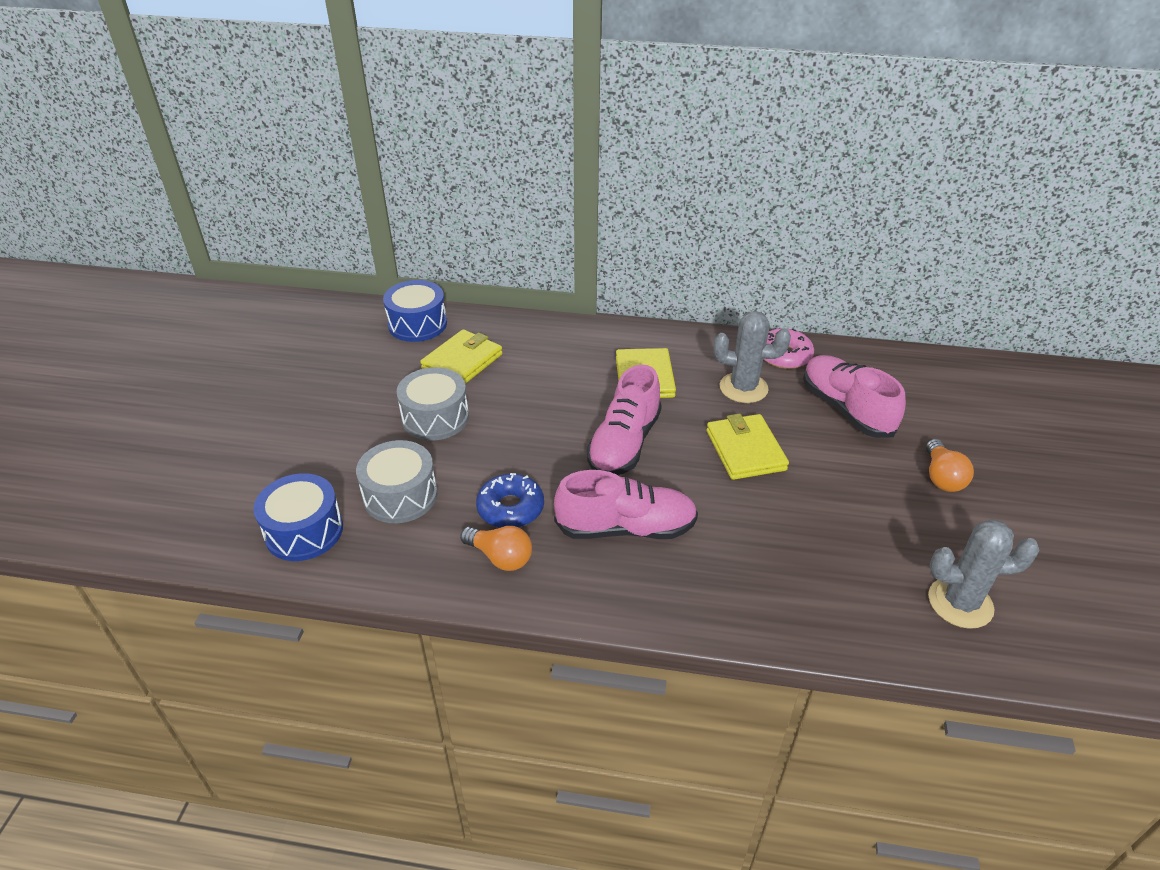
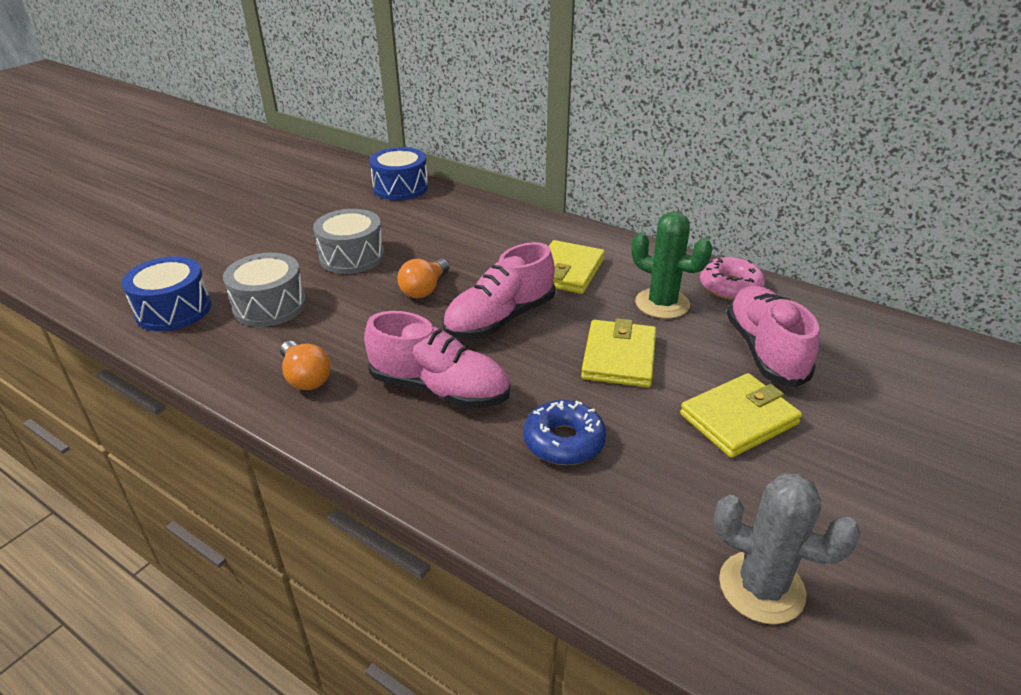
camera: 25 degrees right, 5 degrees down
yellow wallet [420,329,502,384] -> yellow wallet moved to [680,373,802,458]
blue donut [476,473,544,528] -> blue donut moved to [523,400,606,465]
grey cactus [713,311,791,403] -> green cactus [631,212,713,319]
orange light bulb [926,439,974,492] -> orange light bulb moved to [398,259,450,298]

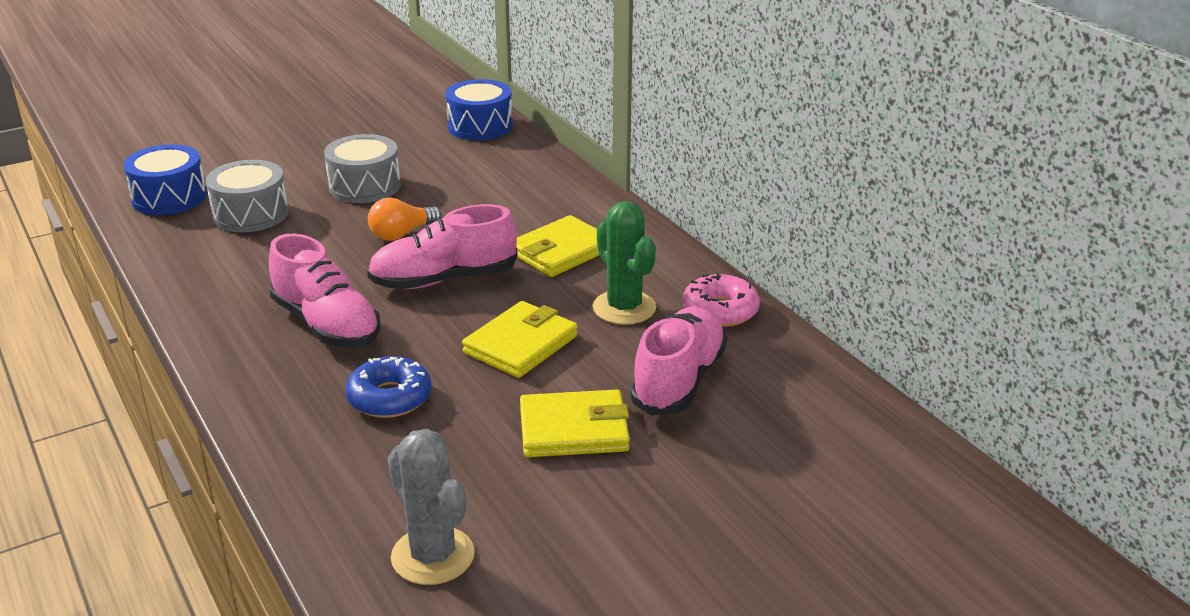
camera: 25 degrees right, 5 degrees down
orange light bulb [280,341,331,390] -> none

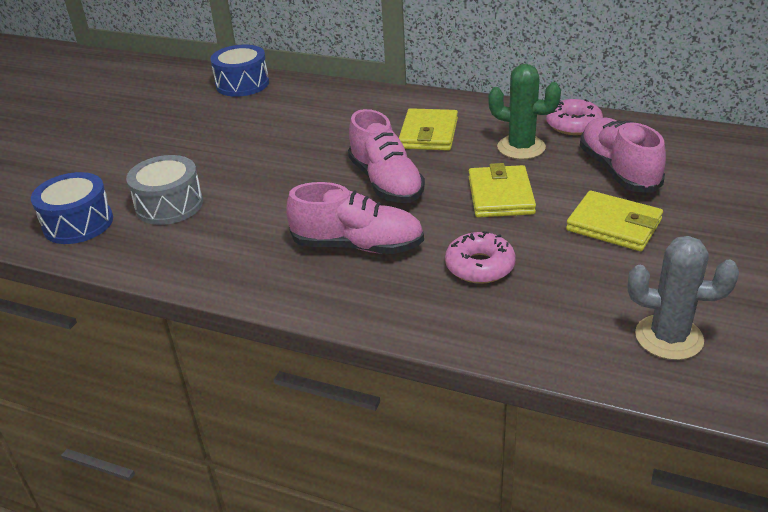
camera: 35 degrees left, 5 degrees up
grey drum [324,134,401,203] -> none
blue donut [345,356,432,418] -> pink donut [445,231,516,284]
pink shoe [367,204,518,289] -> pink shoe turned 60 degrees counterclockwise [348,109,425,203]
orange light bulb [368,198,441,241] -> none
yellow wallet [520,390,630,457] -> yellow wallet turned 75 degrees clockwise [566,191,663,251]

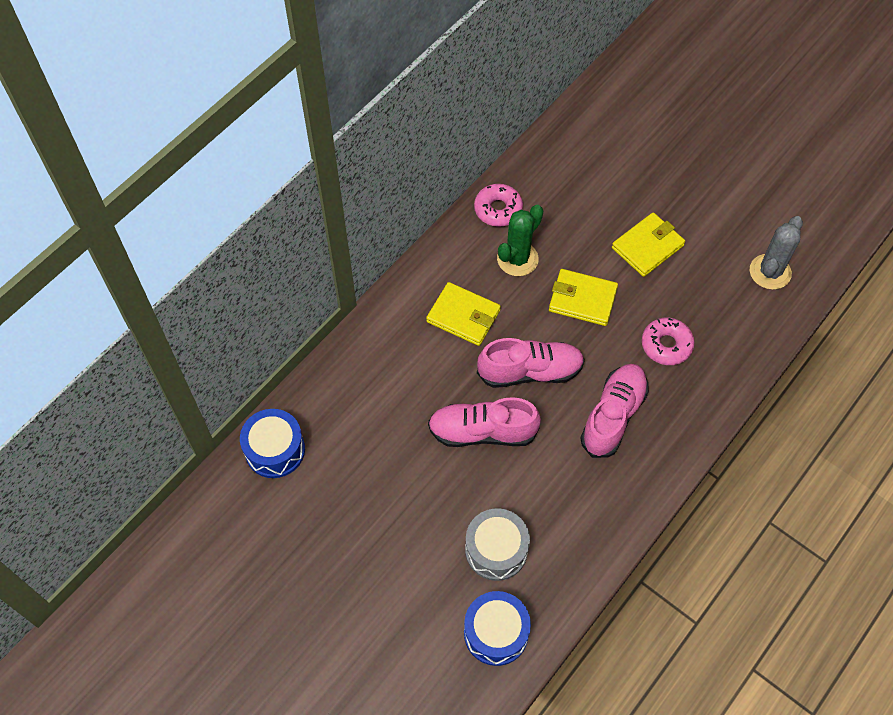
camera: 75 degrees left, 25 degrees up
pink shoe [580,118,666,193] -> pink shoe moved to [428,397,541,447]

